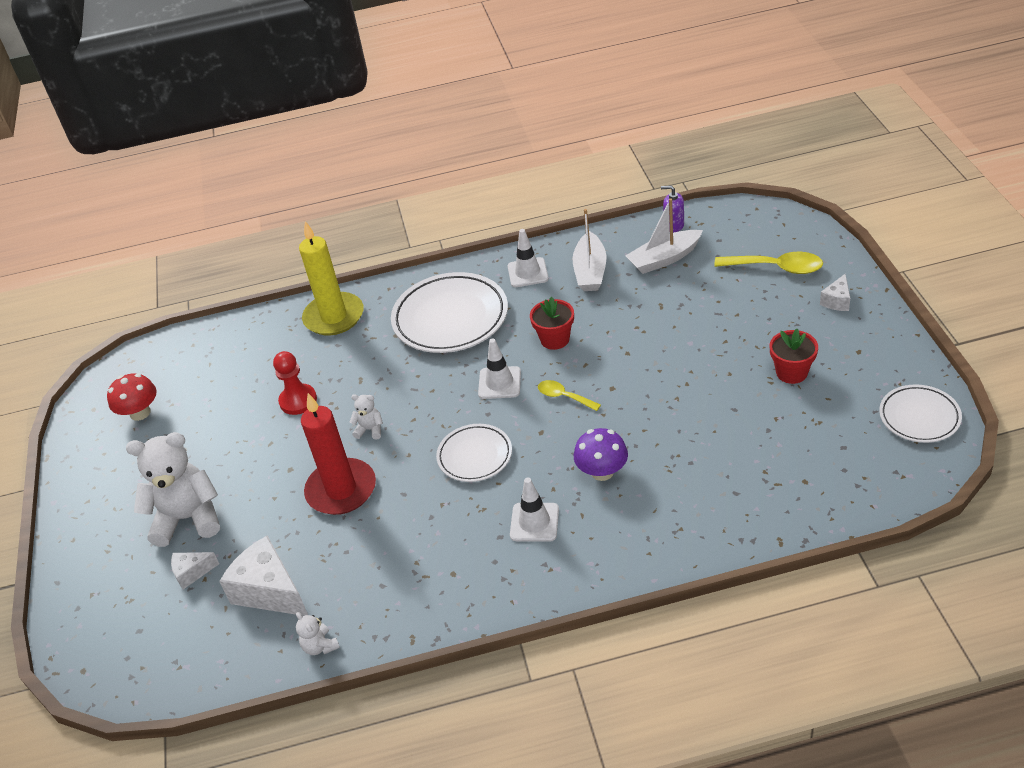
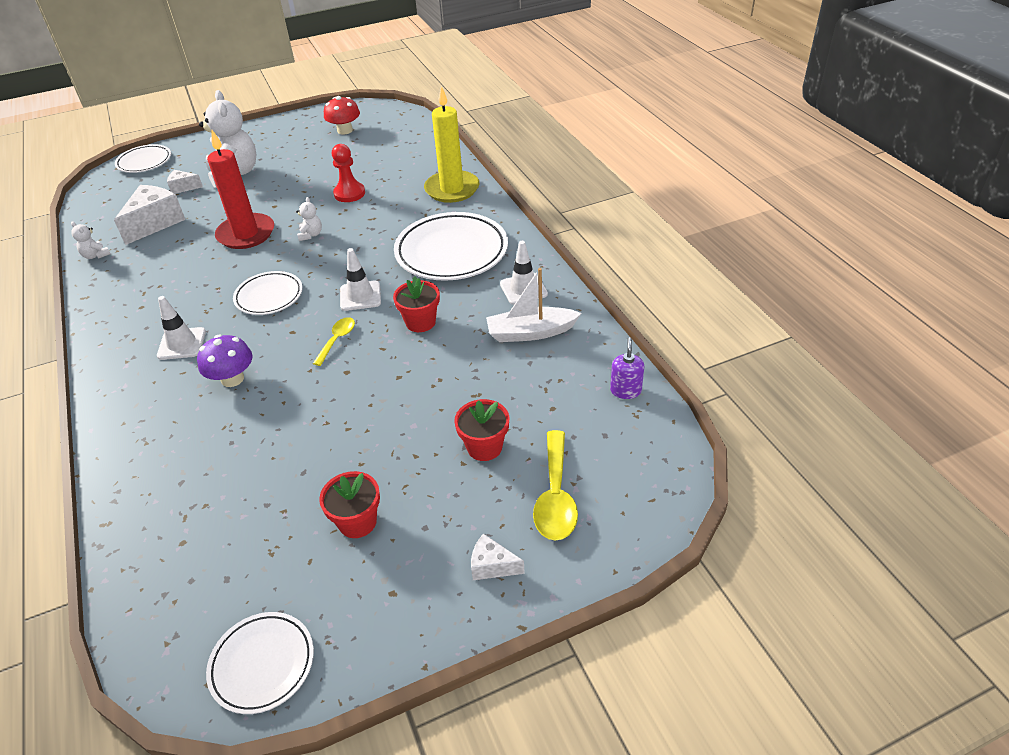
camera: 75 degrees right, 0 degrees up
white cheese [171,552,219,589] -> white cheese turned 60 degrees counterclockwise [167,170,203,194]
white teddy bear [296,612,340,655] -> white teddy bear turned 90 degrees counterclockwise [71,222,110,259]
white boat [625,198,703,274] -> none
none -> white plate [115,144,171,173]
none -> red flower pot [454,399,509,461]

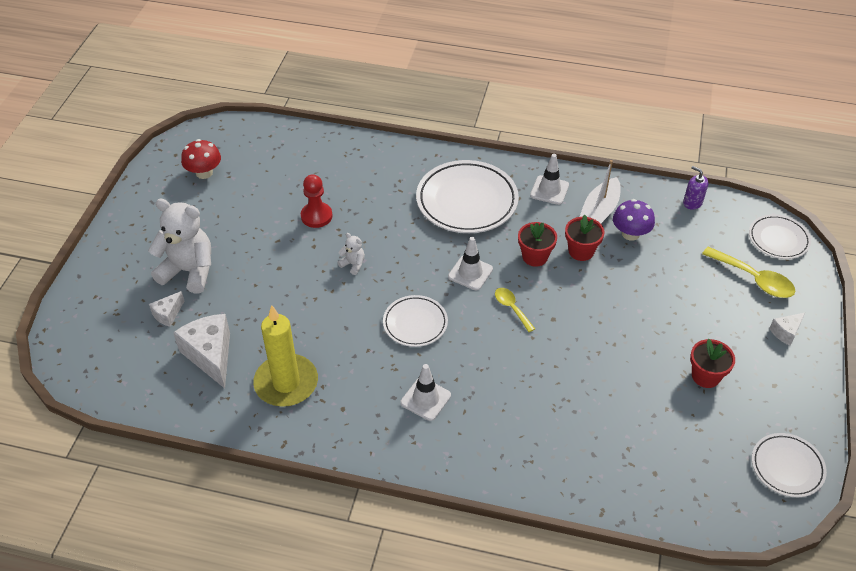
camera: 55 degrees left, 5 degrees up
white teddy bear [71,222,110,259] -> none
white plate [115,144,171,173] -> white plate moved to [749,214,811,259]
purple mushroom [197,335,253,387] -> purple mushroom moved to [613,199,655,241]
red candle [207,130,274,249] -> none
yellow candle [424,86,479,203] -> yellow candle moved to [253,305,318,407]
red flower pot [454,399,509,461] -> red flower pot moved to [565,215,605,261]

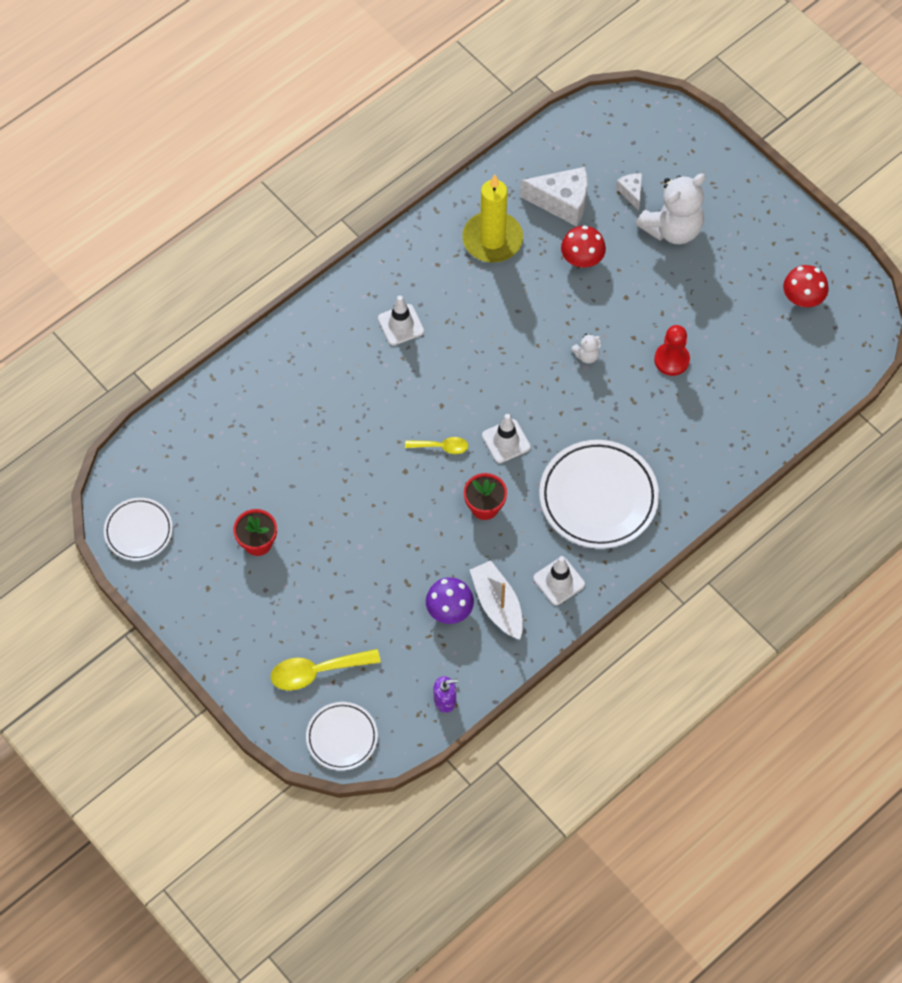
camera: 125 degrees right, 15 degrees up
white plate [383,295,448,347] -> none
red flower pot [565,215,605,261] -> none
white cheese [769,313,805,346] -> none
none -> red mushroom [561,225,606,268]

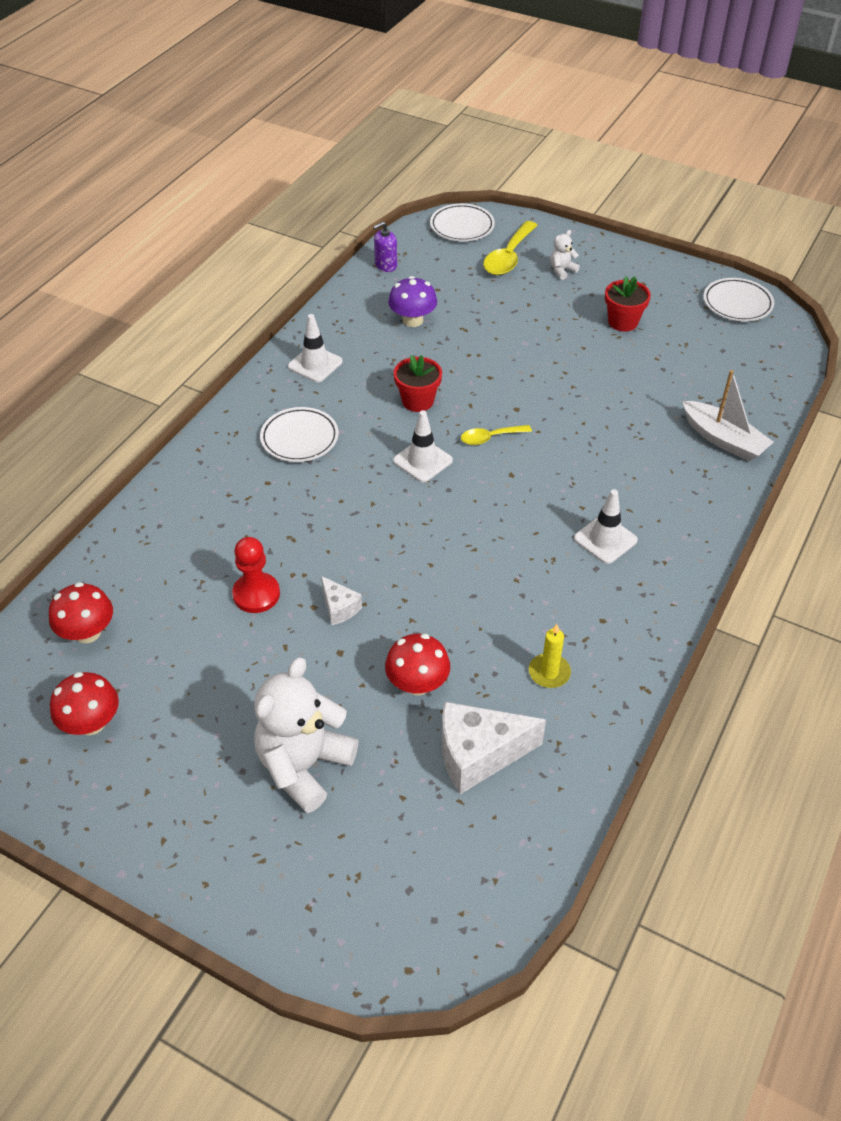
camera: 160 degrees right, 15 degrees down
yellow spoon [271,649,381,691] -> yellow spoon turned 150 degrees clockwise [483,221,538,275]
yellow candle [462,175,523,263] -> yellow candle [529,624,571,688], size x0.48
white boat [470,561,523,640] -> white boat moved to [682,370,773,461]
white plate [539,440,659,549] -> white plate [260,407,338,462], size x0.57
white teddy bear [571,334,601,364] -> white teddy bear moved to [550,230,580,280]
white cheese [616,173,642,210] -> white cheese moved to [321,576,362,625]
none -> red mushroom [49,582,113,643]

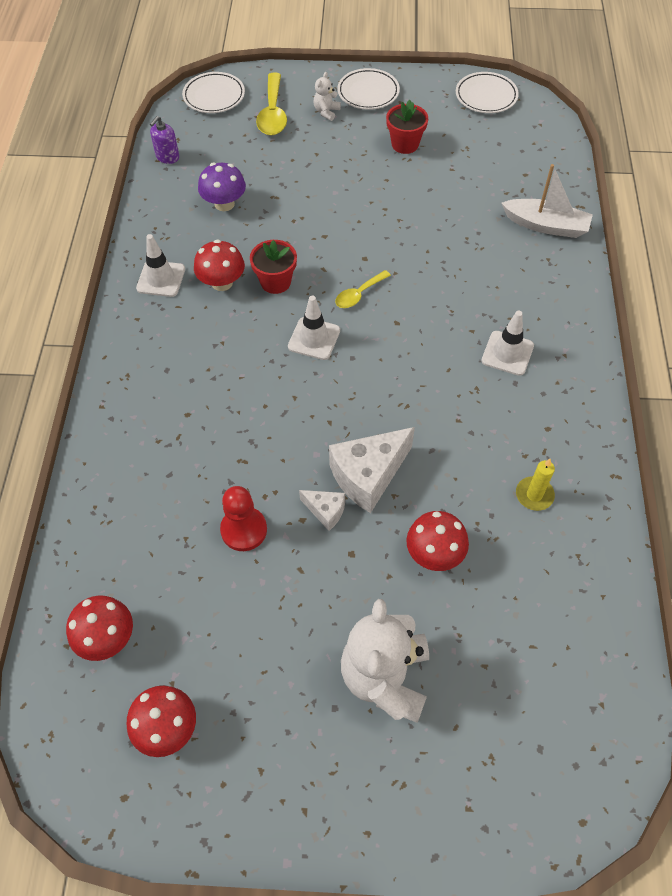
camera: 25 degrees left, 10 degrees up
white plate [260,407,338,462] -> white plate moved to [337,68,400,110]
white cheese [442,701,546,794] -> white cheese moved to [329,427,415,513]
none -> red mushroom [194,239,245,291]

